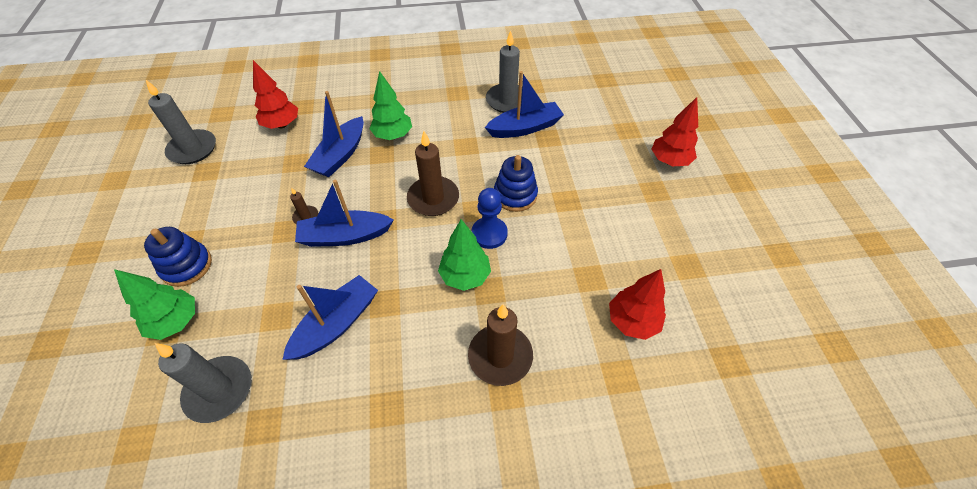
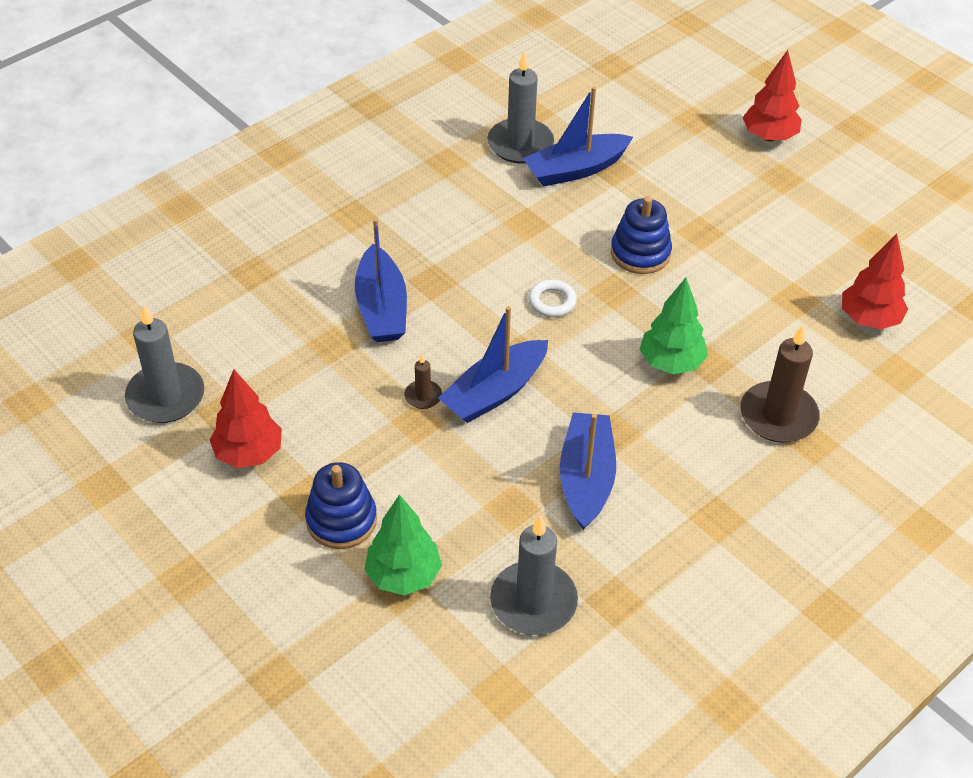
camera: 35 degrees left, 5 degrees down
red tree [253,60,298,129] -> red tree moved to [210,369,282,468]
green tree [369,71,412,140] -> none
brown candle [407,131,459,216] -> white ring [528,280,577,317]
blue pawn [472,188,508,249] -> none
blue boat [485,71,564,138] -> blue boat turned 150 degrees counterclockwise [523,86,633,187]

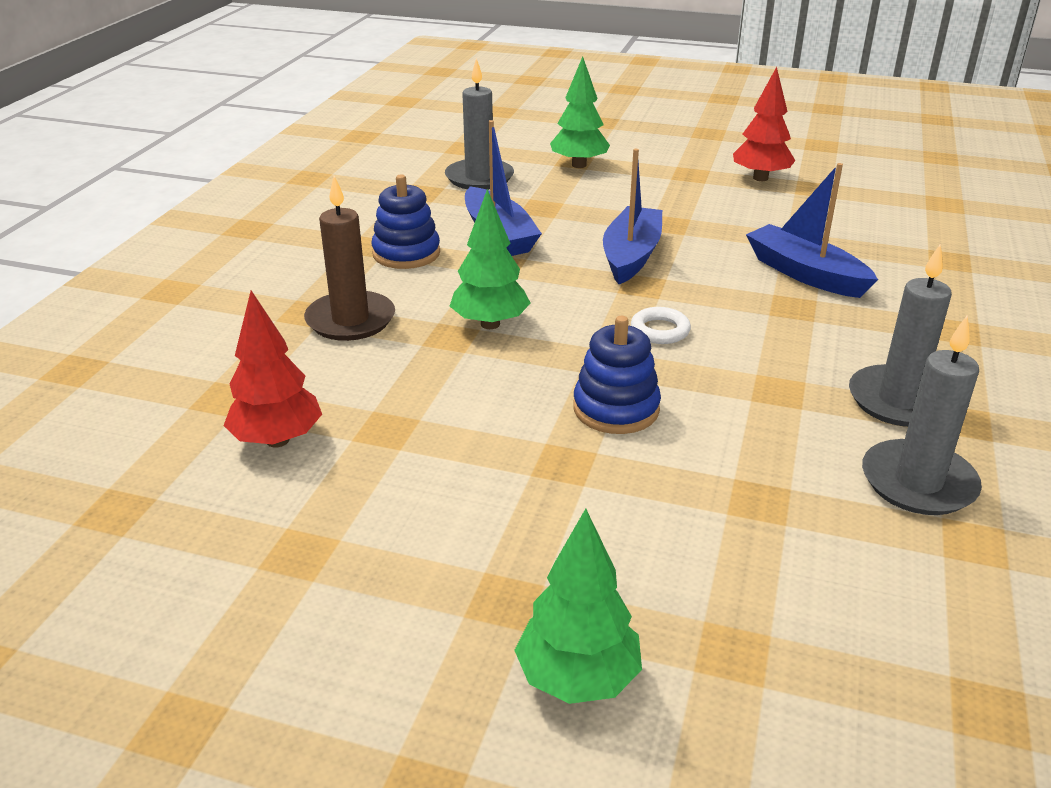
camera: 150 degrees right, 15 degrees down
grey candle [125,304,205,423] -> grey candle moved to [849,243,952,427]
blue stacking toy [305,462,377,549] -> blue stacking toy moved to [372,175,440,269]
brown candle [404,354,442,409] -> none
blue boat [523,86,633,187] -> none
red tree [743,50,802,141] -> green tree [514,509,642,704]

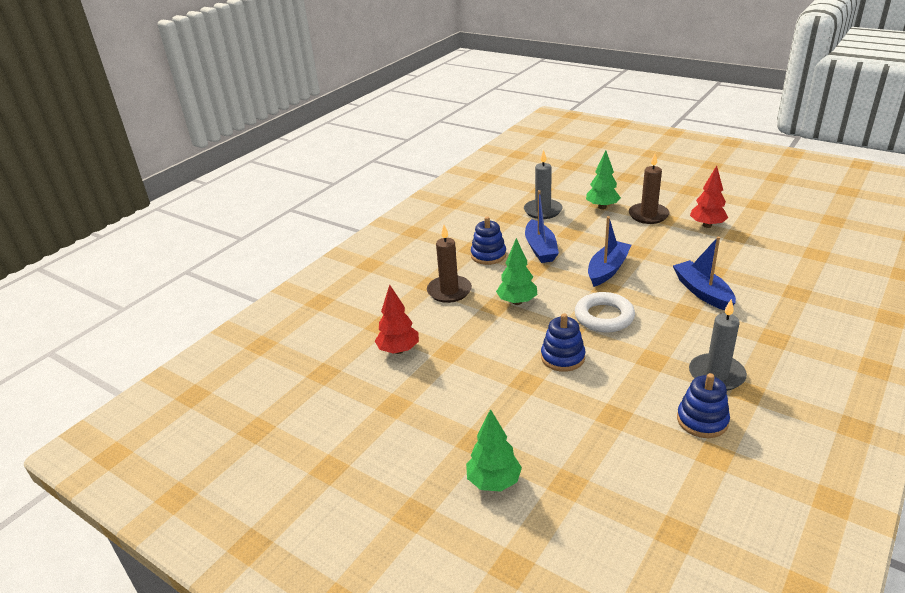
camera: 20 degrees right, 0 degrees up
white ring [631,307,691,344] -> white ring [575,292,635,333], size x1.86
grey candle [862,315,982,515] -> blue stacking toy [677,373,730,438]
none -> brown candle [629,153,670,224]

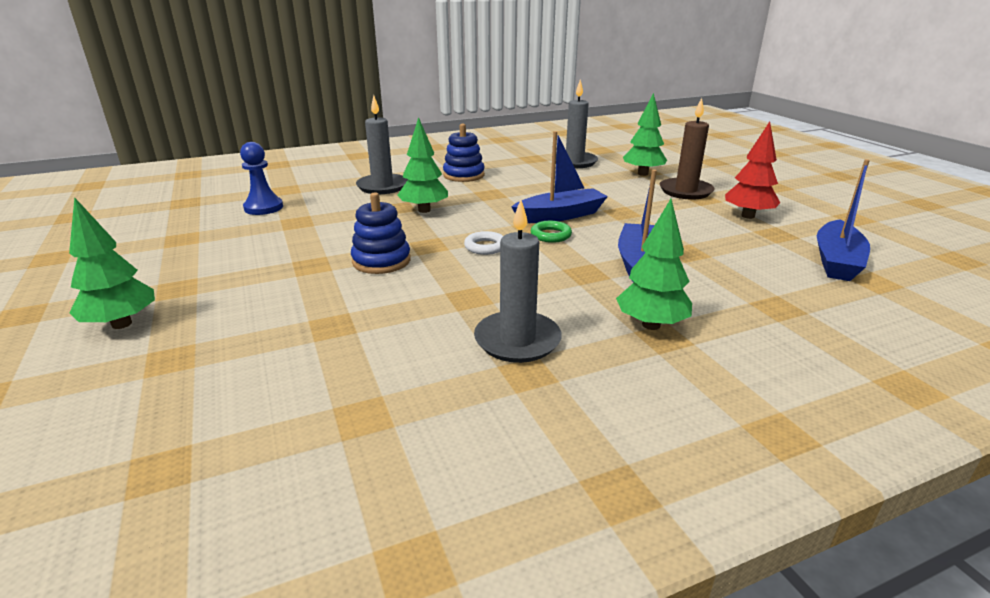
camera: 30 degrees right, 5 degrees down
red tree [375,284,419,354] -> blue pawn [240,142,283,215]
brown candle [427,225,472,303] -> grey candle [356,95,408,194]
blue boat [525,190,559,263] -> blue boat moved to [817,159,870,281]
white ring [575,292,635,333] -> white ring [464,231,503,255], size x0.54
blue stacking toy [677,373,730,438] -> none
none -> green ring [531,221,572,243]
none -> green tree [616,199,692,330]

